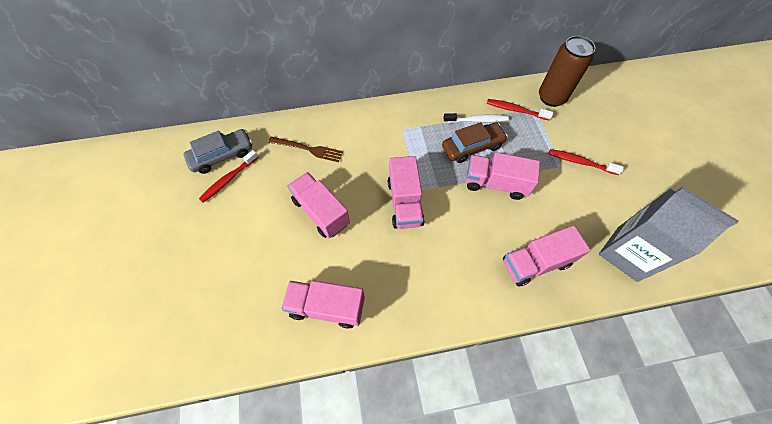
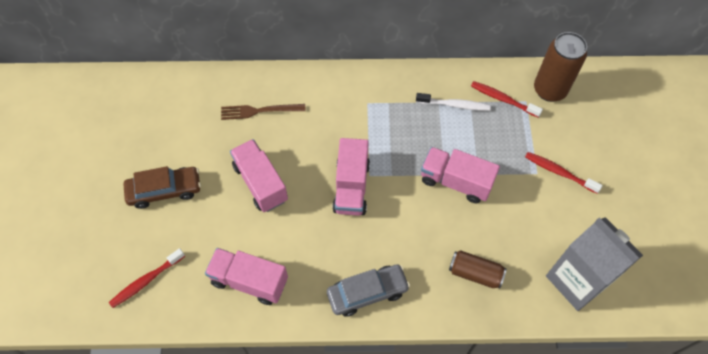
camera: 10 degrees right, 0 degrees up
grey car [183,129,252,174] -> grey car moved to [327,264,410,317]
red toothbrush [199,150,258,202] -> red toothbrush moved to [109,248,185,308]
brown fork [268,137,343,162] -> brown fork turned 150 degrees clockwise [221,104,306,120]
brown car [442,122,508,163] -> brown car moved to [123,166,201,209]
pink truck [503,225,591,286] -> brown can [449,250,507,289]

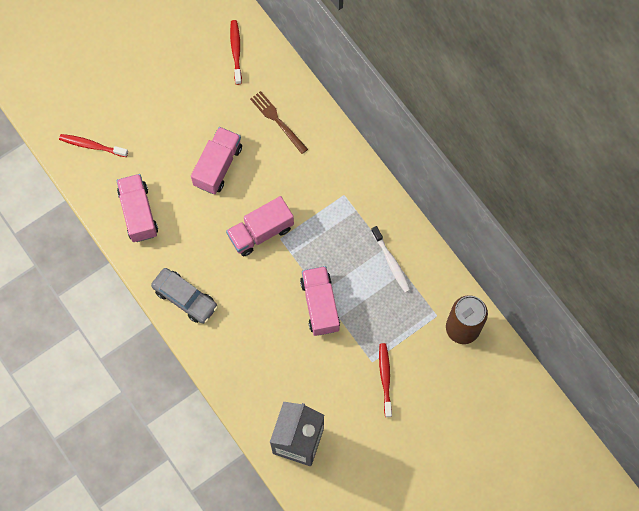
camera: 55 degrees right, 10 degrees up
brown car [123,166,201,209] -> none
brown can [449,250,507,289] -> none
red toothbrush [471,81,543,117] -> red toothbrush moved to [230,20,242,85]

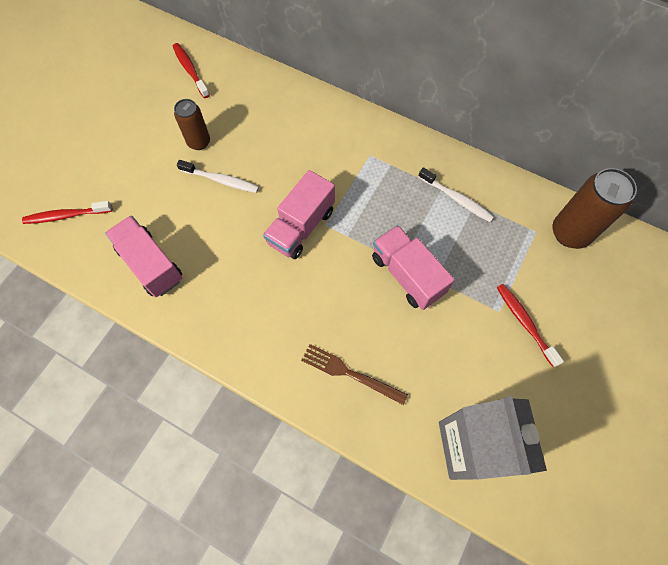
camera: 25 degrees left, 5 degrees down
grey car [151,268,218,324] -> none
pink truck [191,127,242,194] -> white toothbrush [177,160,259,193]
brown fork [250,91,308,154] -> brown fork moved to [301,344,408,405]
none -> brown can [174,99,210,150]

